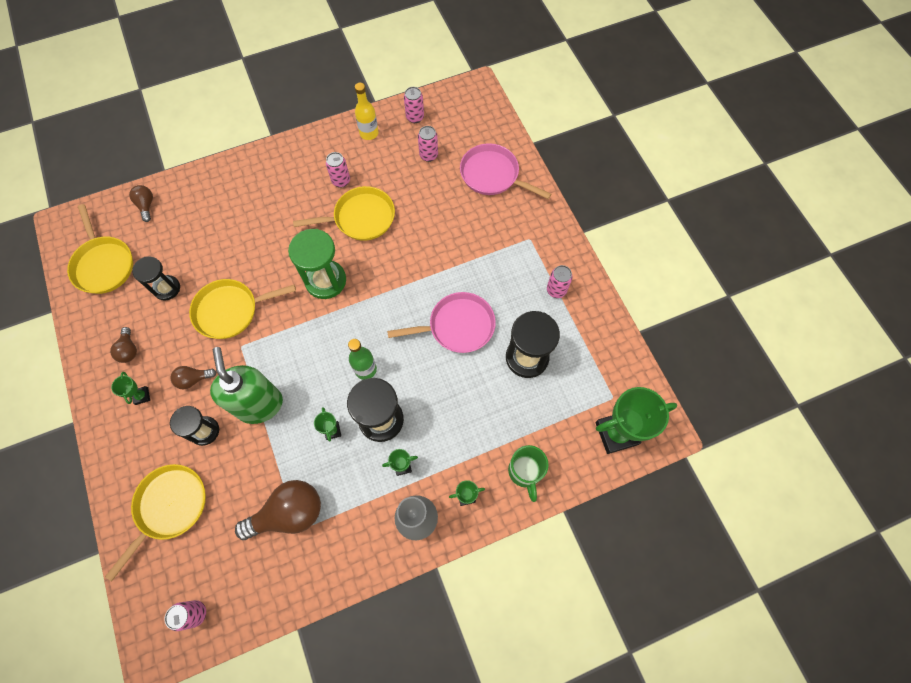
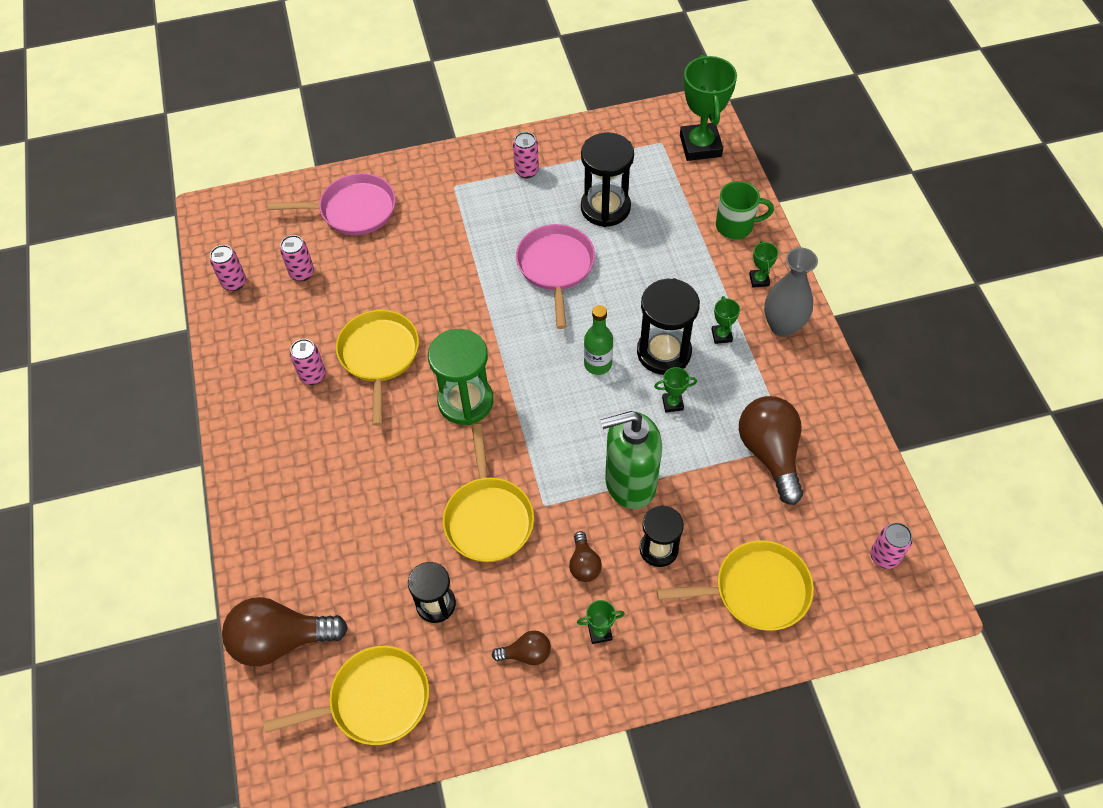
camera: 80 degrees left, 10 degrees down
yellow pan [105,464,206,581] -> yellow pan turned 135 degrees clockwise [657,540,814,631]
brown light bulb [129,185,153,222] -> brown light bulb [222,597,348,666], size x2.00
yellow bottle [355,83,379,140] -> none
pink pan [460,143,551,199] -> pink pan turned 135 degrees counterclockwise [268,173,396,235]

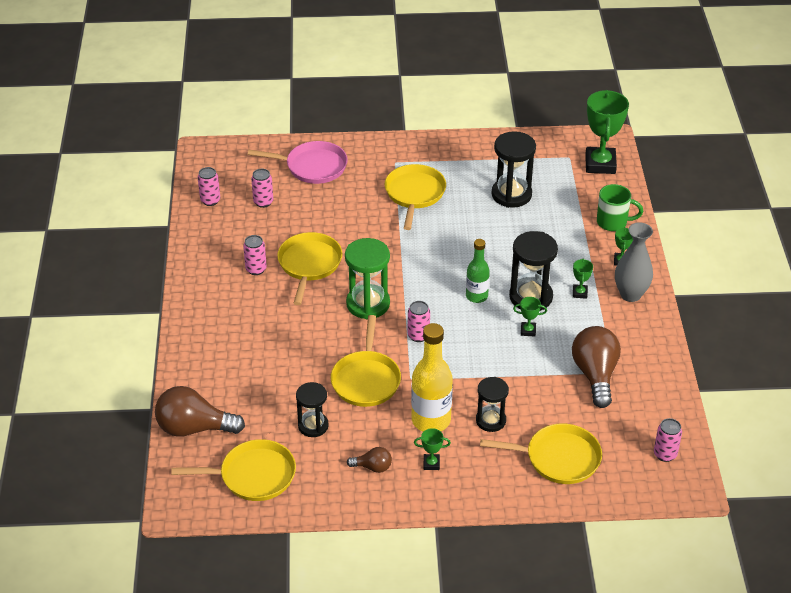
camera: 10 degrees right, 15 degrees down
pink can [513,132,539,178] -> pink can moved to [408,301,430,342]
pink pan [516,224,595,329] -> none
brown light bulb [569,531,602,582] -> yellow bottle [411,323,453,432]
green soap dispenser [601,411,662,509] -> none
none -> yellow pan [385,164,446,230]

